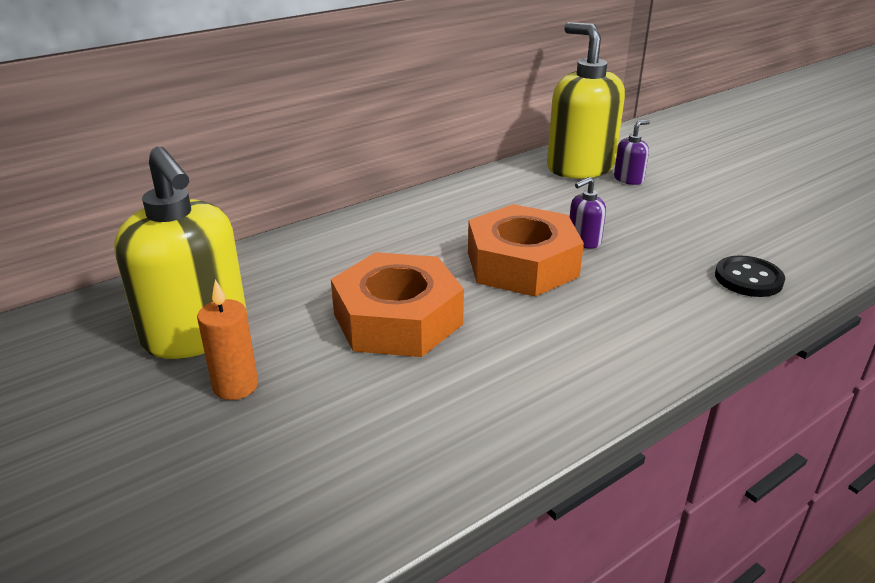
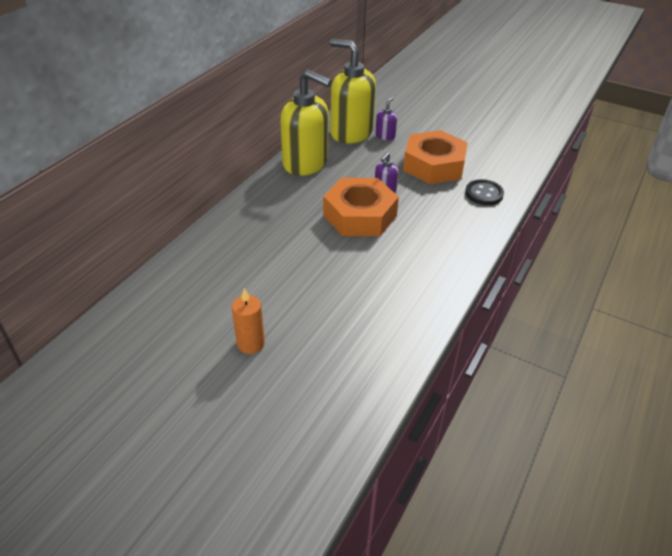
camera: 25 degrees left, 10 degrees up
yellow soap dispenser [114,147,247,359] -> yellow soap dispenser moved to [280,69,332,176]
orange nut [331,252,464,357] -> orange nut moved to [403,130,468,184]

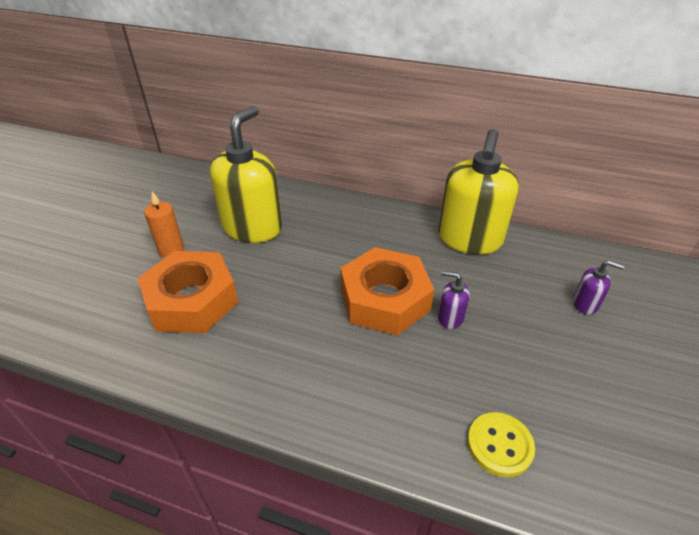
camera: 80 degrees right, 0 degrees up
yellow soap dispenser [330,39,376,144] -> yellow soap dispenser moved to [210,106,282,243]
orange nut [403,130,468,184] -> orange nut moved to [138,251,238,333]
black button [465,179,504,205] -> yellow button [467,412,535,477]

